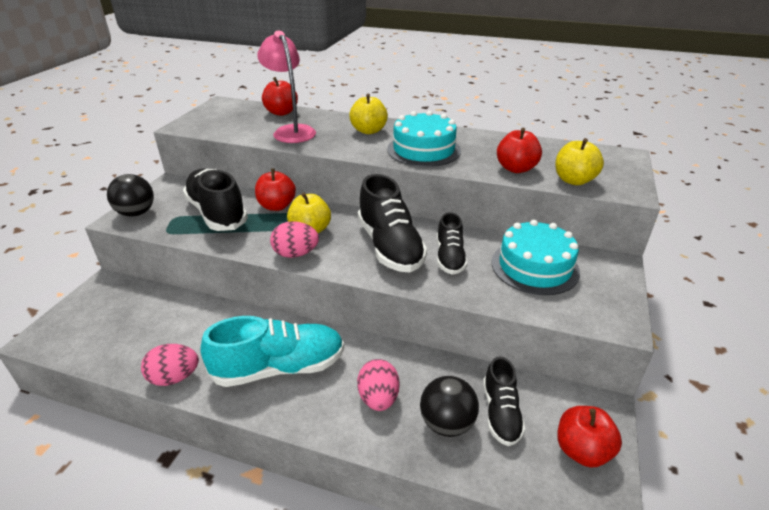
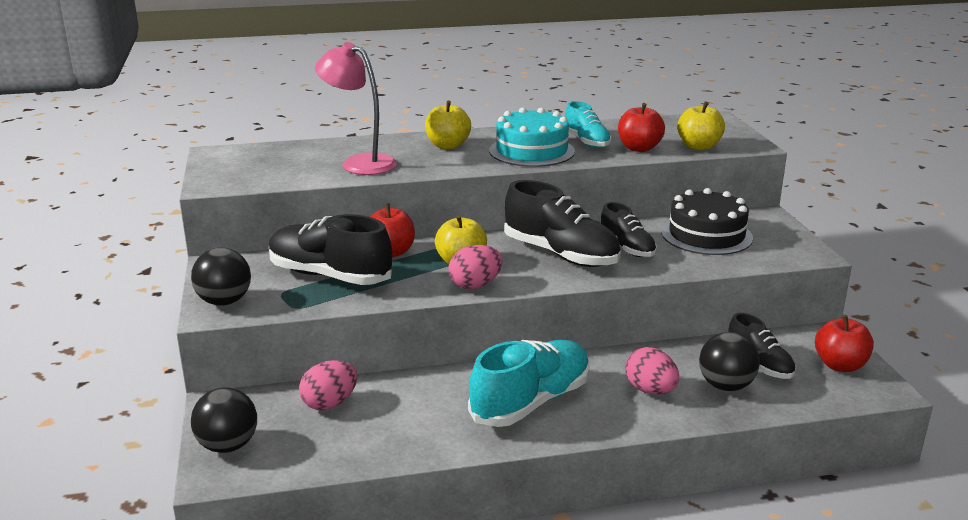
camera: 30 degrees left, 10 degrees down
pink egg [141,344,199,386] -> pink egg moved to [299,360,357,410]
red apple [262,77,298,116] -> none
turquoise cake [491,220,580,295] -> black cake [661,188,753,255]
none -> black ball [191,387,257,453]
none -> turquoise shoe [565,101,611,148]

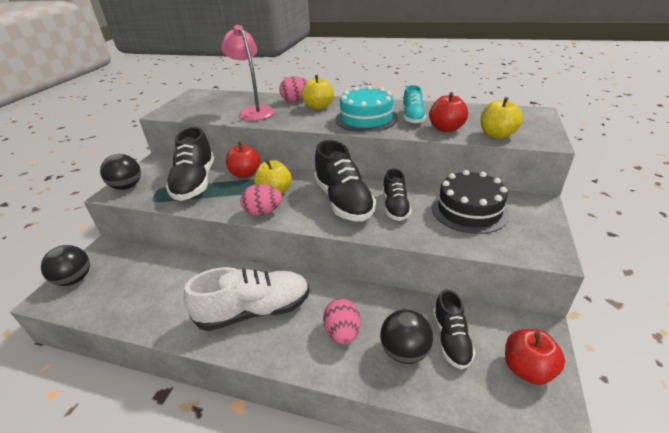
camera: 30 degrees right, 10 degrees up
black shoe [269,214,392,285] -> black shoe turned 150 degrees counterclockwise [166,127,214,201]
pink egg [299,360,357,410] -> pink egg moved to [279,76,308,102]
turquoise shoe [468,340,590,427] -> white shoe [184,267,310,331]

